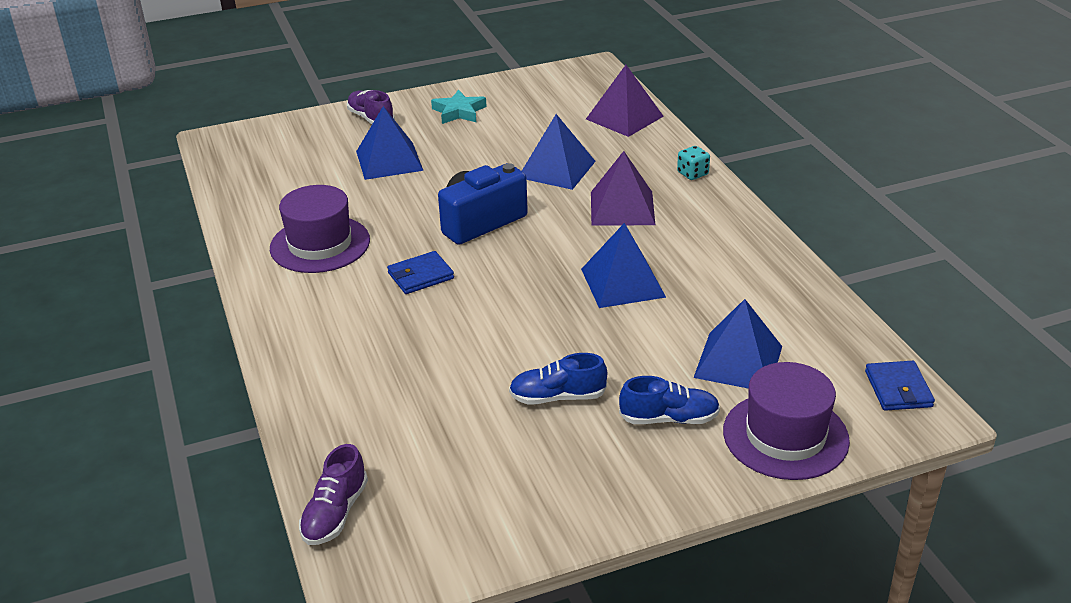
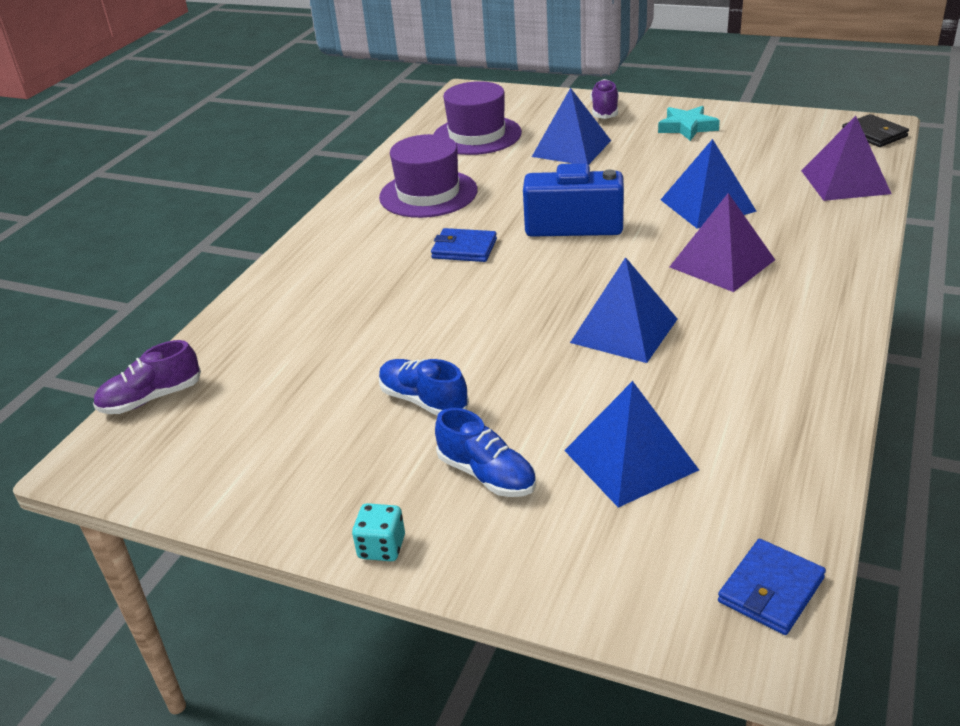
camera: 45 degrees right, 0 degrees up
turquoise dice [677,146,710,180] -> turquoise dice moved to [352,503,405,561]
purple hat [723,362,850,480] -> purple hat moved to [434,81,522,155]
none -> black wallet [842,114,909,147]

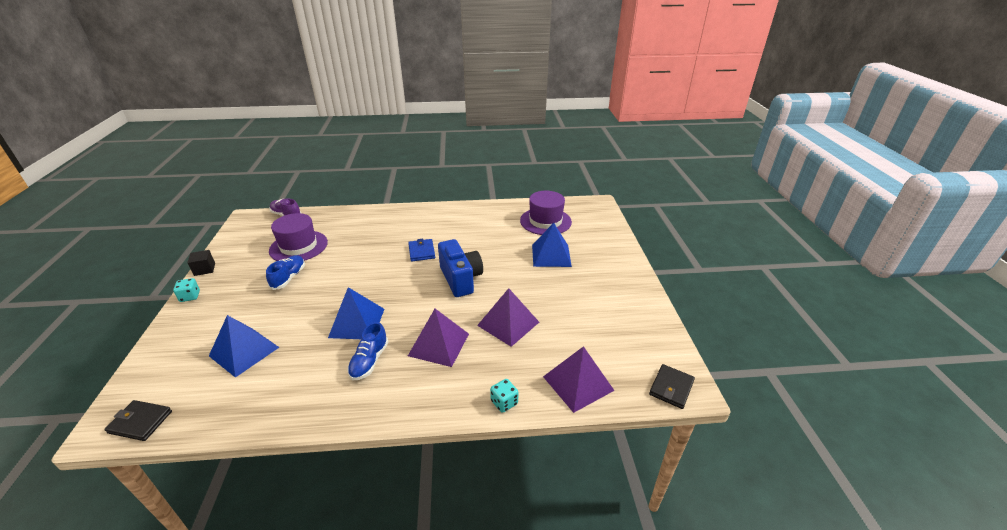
camera: 60 degrees right, 0 degrees up
purple hat [379,134,478,218] -> purple hat moved to [269,213,328,261]
blue shoe [435,408,536,497] -> blue shoe moved to [347,322,389,380]
purple shoe [590,79,619,119] -> none
turquoise star [658,106,720,141] -> none
blue pyramid [661,139,757,229] -> purple pyramid [477,288,539,347]
blue wallet [718,539,826,635] -> black wallet [104,400,172,441]
none -> black cube [187,250,215,276]
none -> turquoise dice [490,379,519,413]

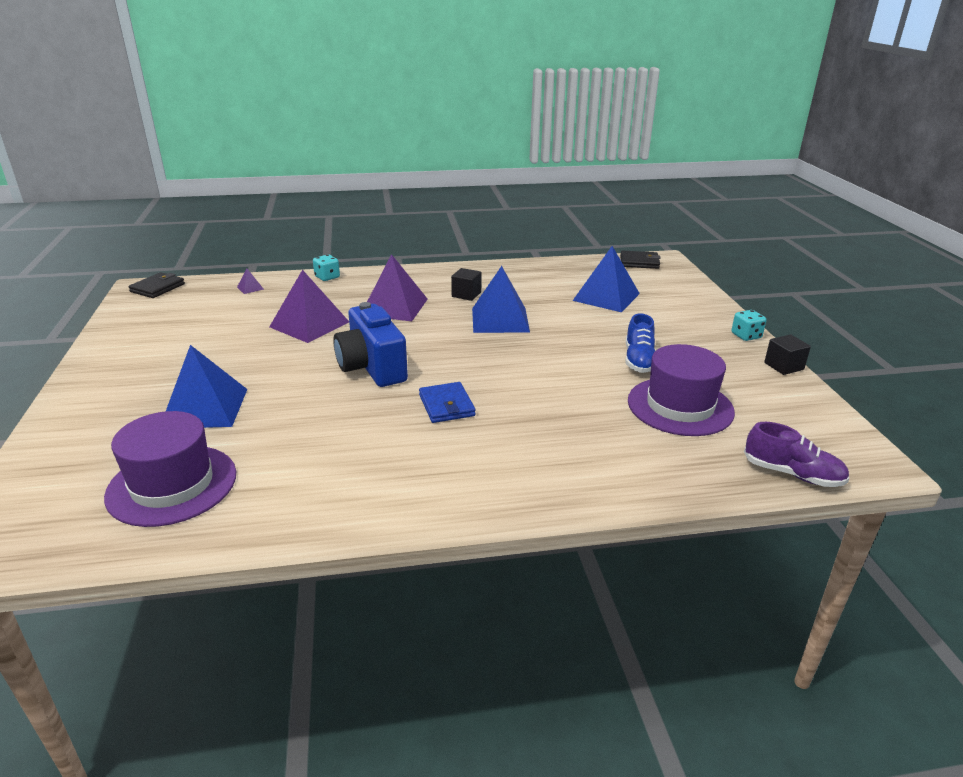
camera: 175 degrees right, 5 degrees down
blue shoe [347,322,389,380] -> black cube [451,268,482,301]
purple pyramid [543,346,615,413] -> purple pyramid [237,269,264,294], size x0.40

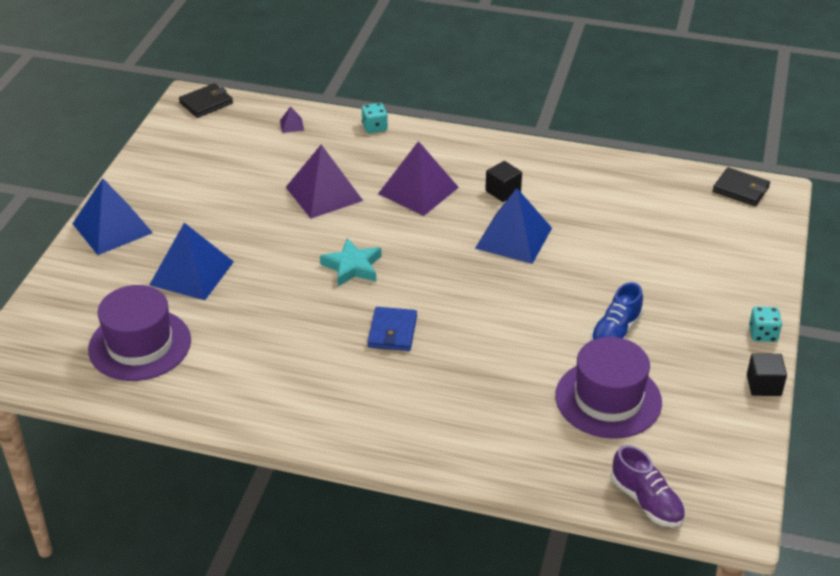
camera: 25 degrees right, 10 degrees up
blue camera [333,302,408,387] -> turquoise star [320,238,381,287]
blue pyramid [573,246,640,312] -> blue pyramid moved to [72,178,153,255]

